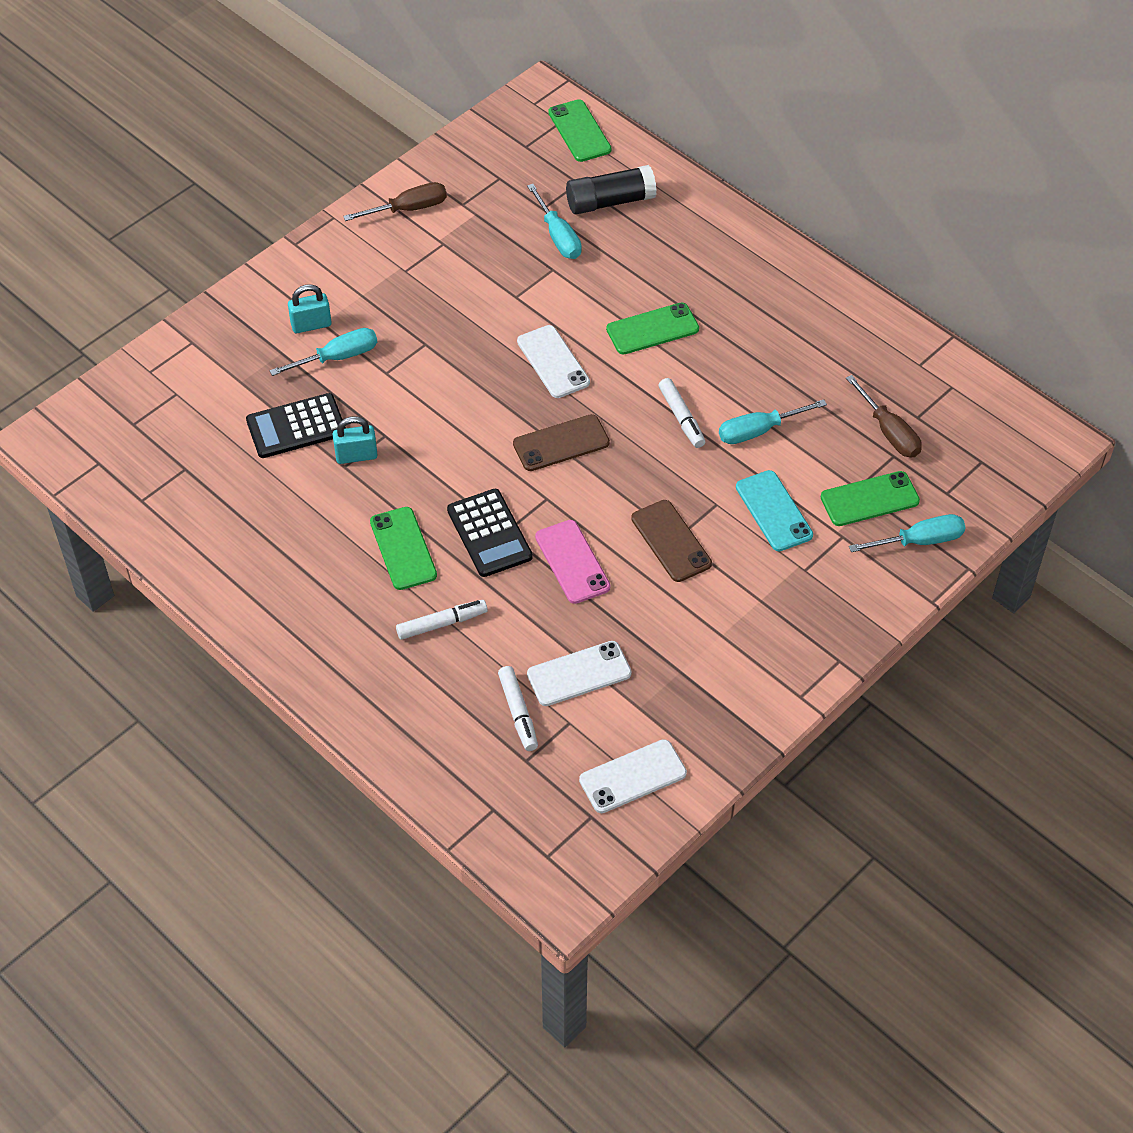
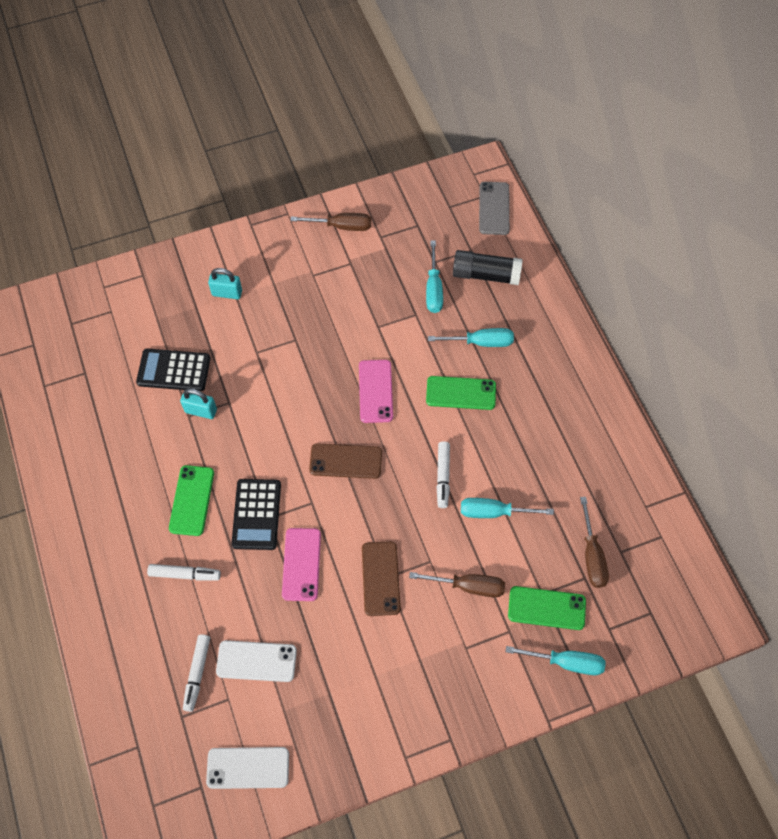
camera: 25 degrees right, 10 degrees up
turquoise screwdriver [269,328,377,376] -> turquoise screwdriver moved to [428,328,514,347]
white phone [517,325,590,398] -> pink phone [359,360,393,423]
green phone [548,99,612,162] -> grey phone [479,182,510,235]
turquoise phone [736,470,813,551] -> brown screwdriver [409,572,505,597]

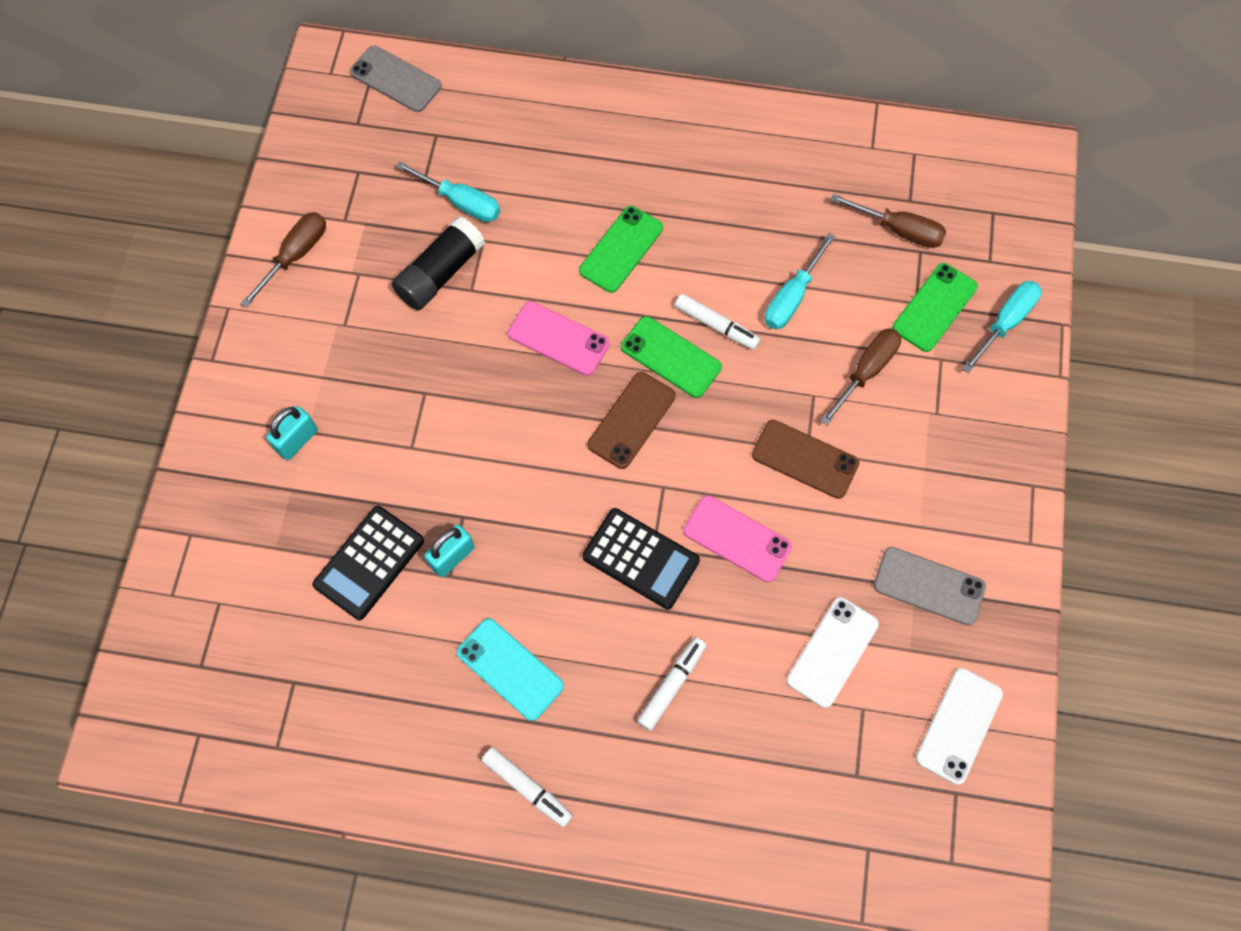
camera: 60 degrees left, 5 degrees up
green phone [169,465,214,536] -> green phone moved to [621,316,722,398]
white marker [183,634,210,712] -> white marker moved to [482,747,573,827]
turquoise screwdriver [428,328,514,347] -> none
black glue stick [453,250,523,285] -> black glue stick moved to [392,216,485,310]
none -> turquoise phone [457,618,564,721]
none -> grey phone [874,547,986,625]

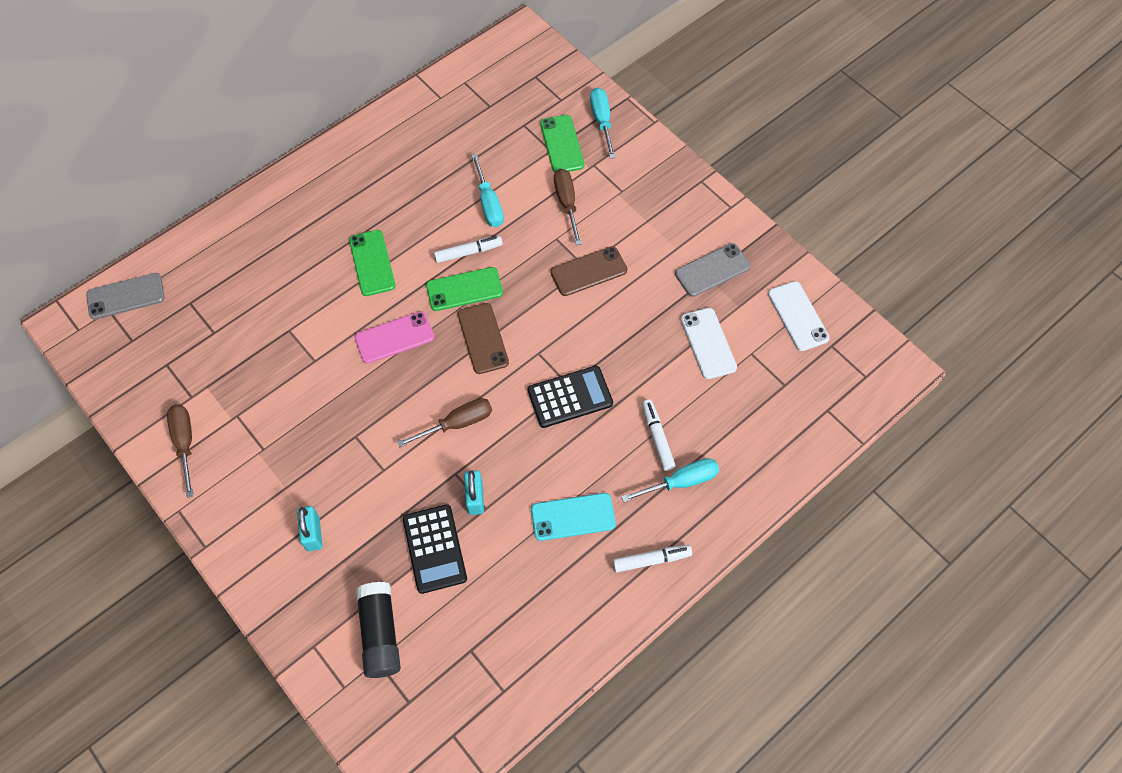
camera: 50 degrees left, 5 degrees down
black glue stick [392,216,485,310] -> black glue stick moved to [356,582,401,678]
turquoise screwdriver [396,161,500,222] -> turquoise screwdriver moved to [621,458,719,502]
pink phone [683,495,792,582] -> none
brown screwdriver [830,194,946,248] -> brown screwdriver moved to [397,398,492,448]

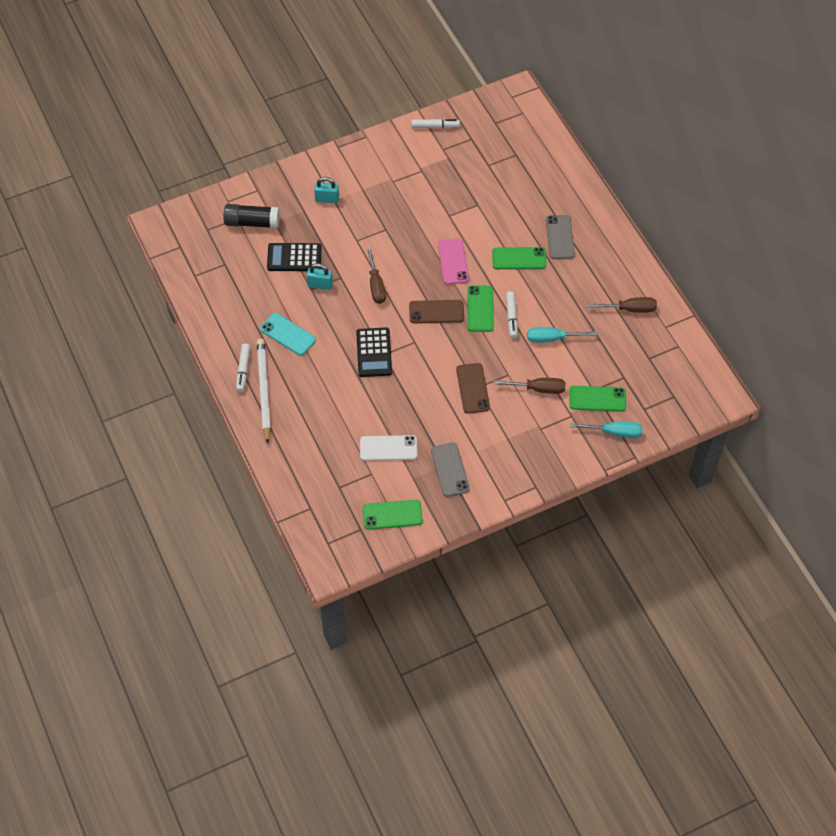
camera: 105 degrees right, 5 degrees down
grey phone [86,273,165,320] -> grey phone moved to [546,215,575,259]
brown screwdriver [167,404,194,498] -> brown screwdriver moved to [588,297,657,312]
turquoise phone [531,493,616,541] -> turquoise phone turned 60 degrees counterclockwise [260,313,316,356]
turquoise screwdriver [621,458,719,502] -> none
white marker [642,400,676,471] -> white marker moved to [411,119,460,128]
white phone [768,281,830,351] -> green phone [363,500,423,530]
none -> white pencil [257,339,271,444]

